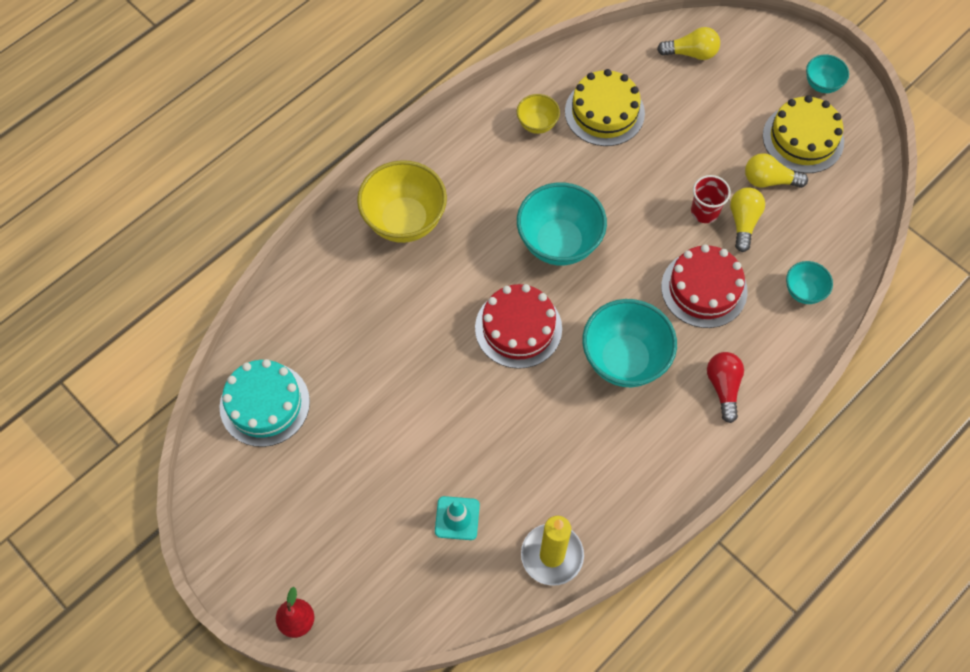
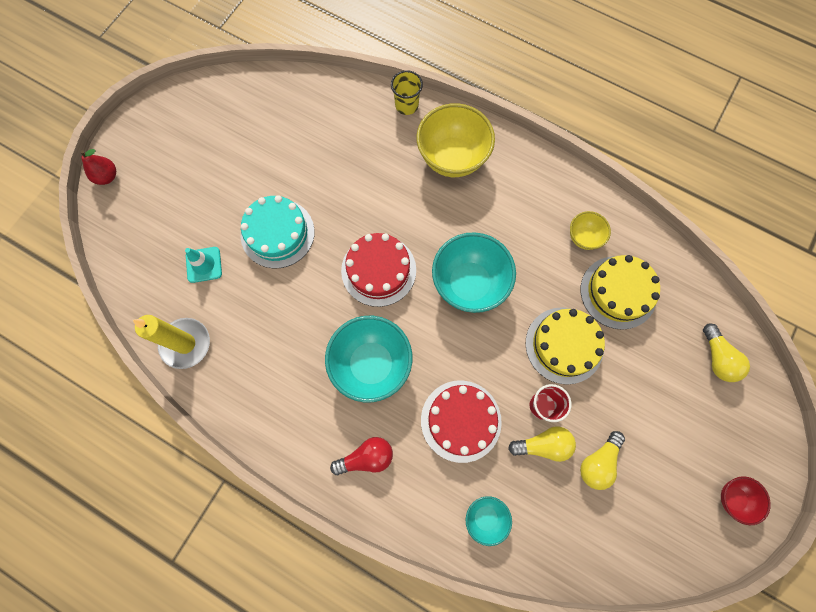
camera: 75 degrees right, 10 degrees up
turquoise cake [220,359,310,447] -> turquoise cake moved to [241,195,315,268]
yellow light bulb [745,153,808,188] -> yellow light bulb turned 135 degrees counterclockwise [580,431,625,490]
yellow cake [763,95,844,173] -> yellow cake moved to [526,307,605,385]
turquoise bowl [806,55,849,93] -> red bowl [721,476,771,525]
none -> yellow cup [391,70,423,115]

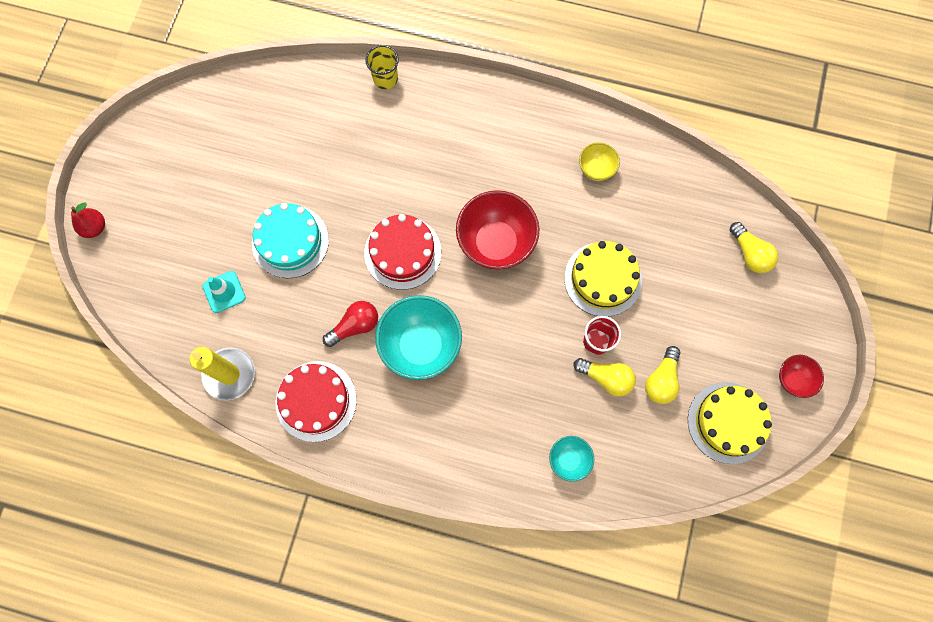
camera: 15 degrees left, 0 degrees up
red light bulb [330,437,393,475] -> red light bulb moved to [323,301,378,347]
yellow bowl [416,103,495,177] -> none
red cake [421,381,502,463] -> red cake moved to [276,361,357,442]
turquoise bowl [432,232,516,313] -> red bowl [456,190,540,270]
yellow light bulb [508,426,576,462] -> yellow light bulb turned 45 degrees clockwise [574,358,636,397]
yellow cake [581,255,660,330] -> yellow cake moved to [688,382,772,464]

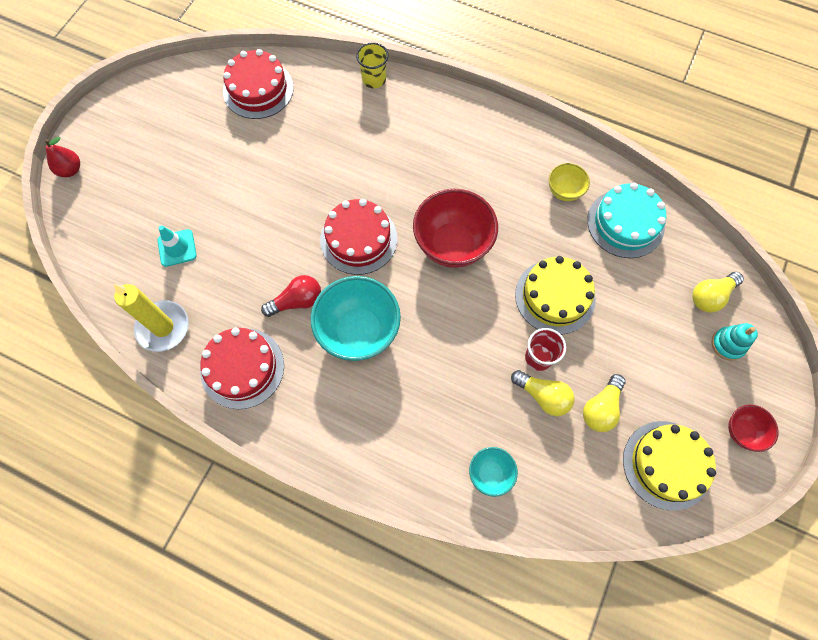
camera: 10 degrees right, 5 degrees down
turquoise cake [252,203,329,278] -> turquoise cake moved to [587,183,666,258]
yellow light bulb [730,222,778,273] -> yellow light bulb turned 75 degrees clockwise [692,272,744,313]
none -> red cake [223,49,294,119]
none -> turquoise stacking toy [712,323,758,361]

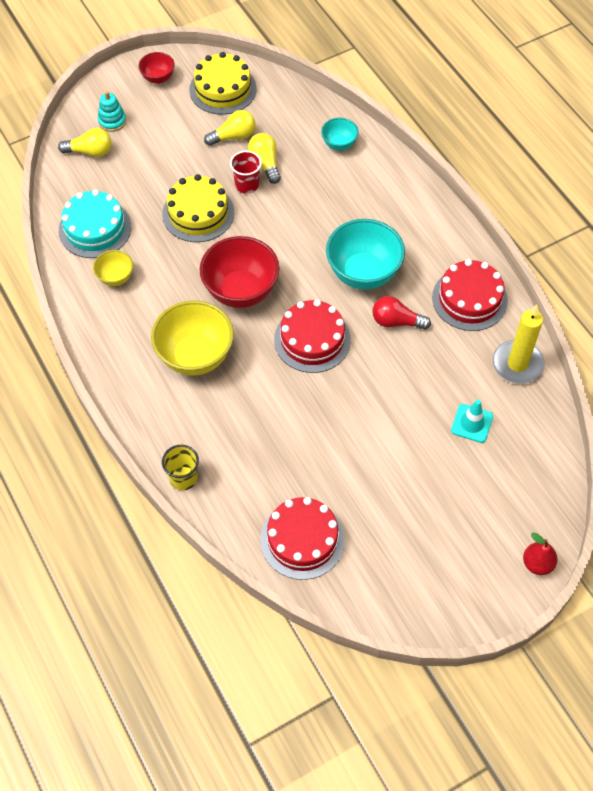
camera: 145 degrees left, 10 degrees down
none -> yellow bowl [151,300,234,376]

